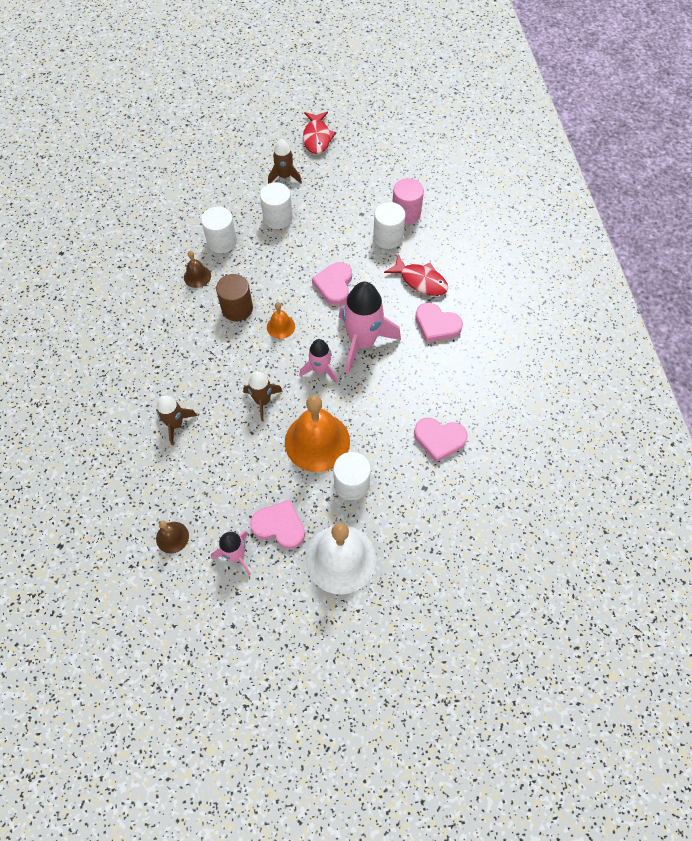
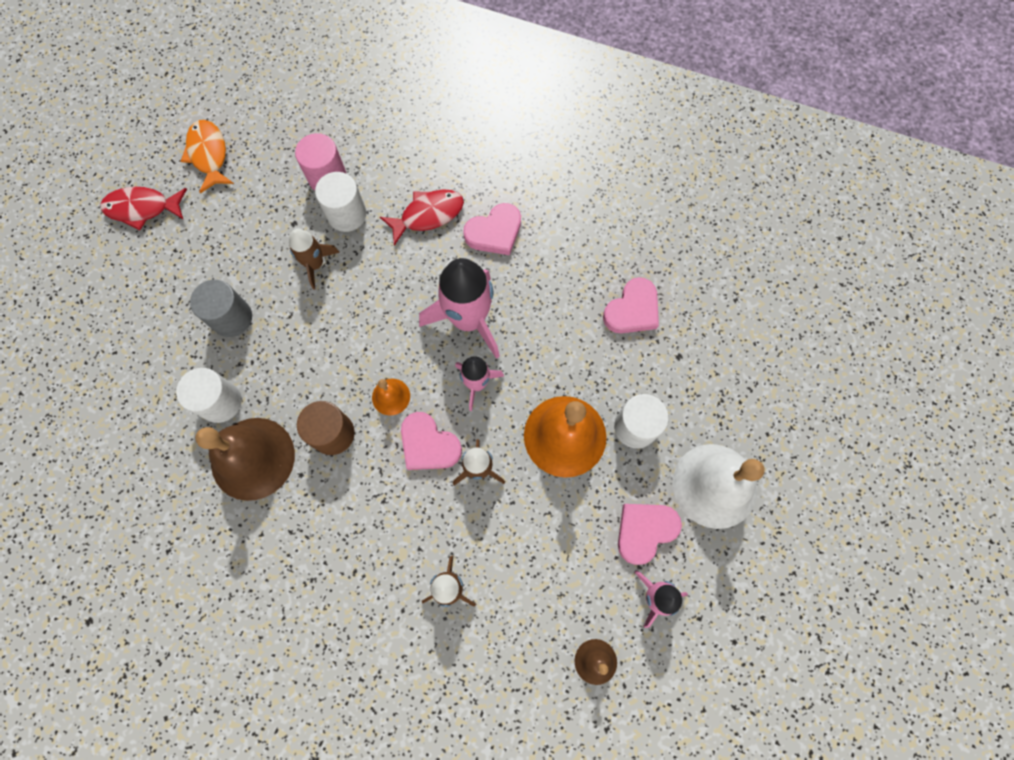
camera: 60 degrees left, 10 degrees up
brown bell [184,251,211,288] -> brown bell [195,418,295,501], size x2.12
white cylinder [260,182,293,229] -> grey cylinder [190,280,252,337]
brown rocket [268,139,302,184] -> brown rocket moved to [289,229,340,290]
red fish [303,112,336,154] -> red fish turned 150 degrees clockwise [100,187,187,230]
pink heart [312,262,352,305] -> pink heart moved to [401,412,462,470]
none -> orange fish [181,120,234,193]

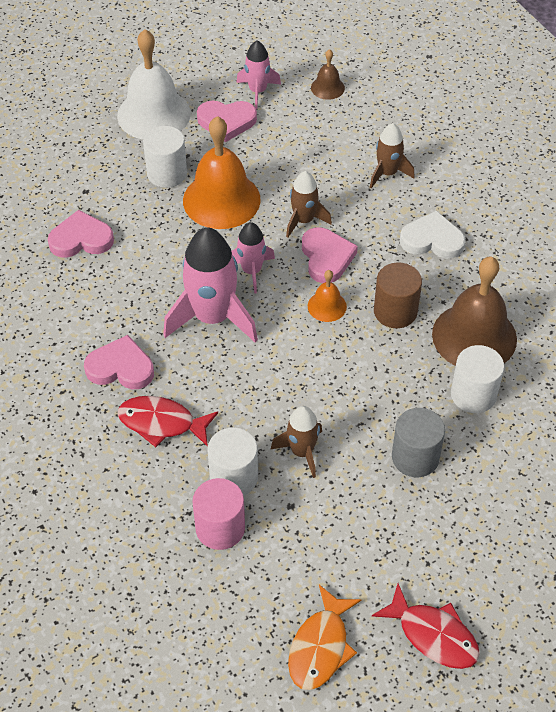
camera: 140 degrees left, 20 degrees down
none -> white heart [400,210,466,259]

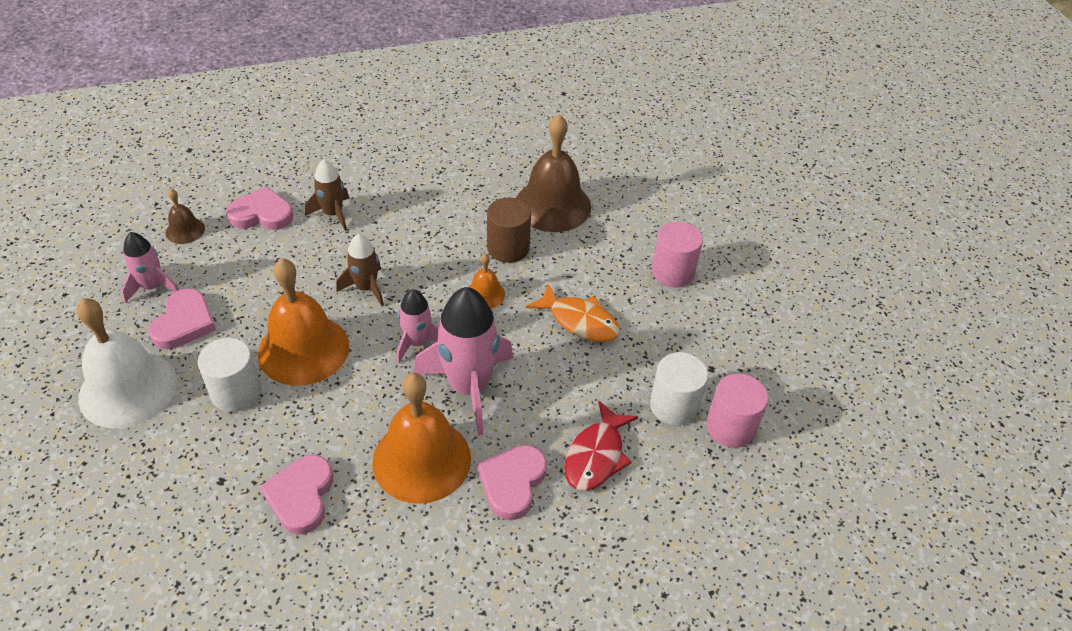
camera: 80 degrees left, 5 degrees down
brown rocket [271,406,322,478] -> none
orange fish [288,585,361,690] -> orange fish moved to [526,284,620,342]
pink heart [302,227,358,283] -> pink heart moved to [226,186,293,230]
red fish [372,583,480,669] -> none
grey cylinder [392,408,445,477] -> pink cylinder [652,222,703,287]
white heart [400,210,466,259] -> none
white cylinder [451,345,504,413] -> none
none -> orange bell [372,373,471,504]

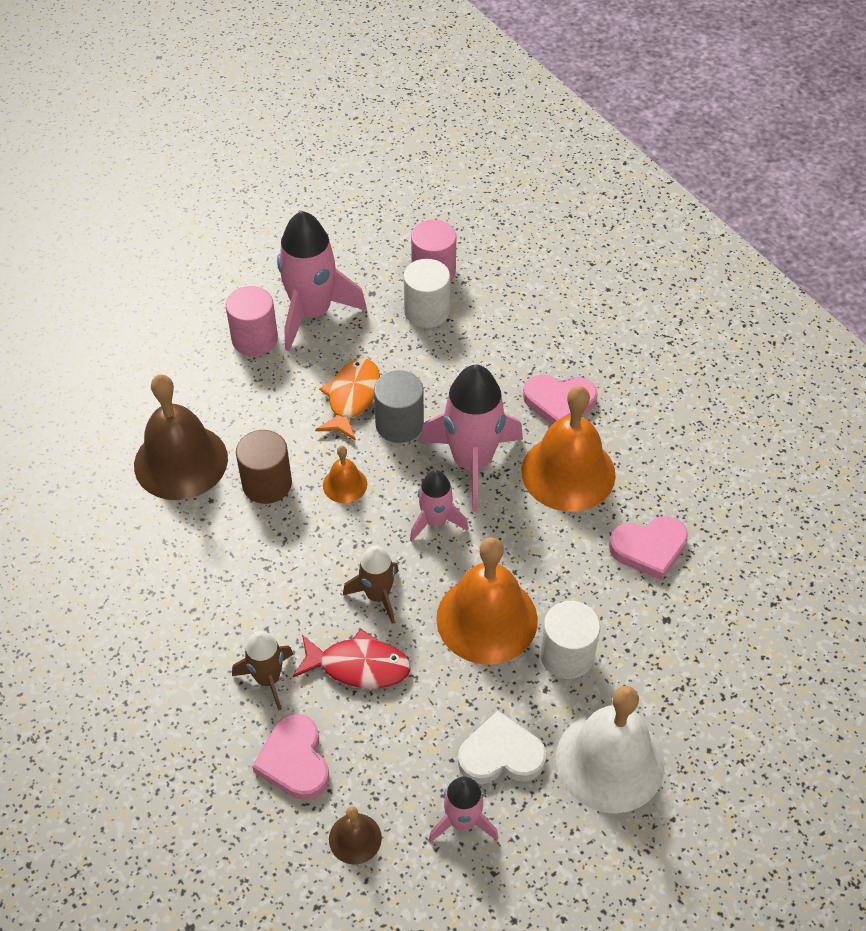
camera: 105 degrees left, 5 degrees up
pink heart [148,288,216,349] -> white heart [458,711,546,784]
red fish [564,400,638,491] -> red fish moved to [292,629,411,689]
none -> pink rocket [277,211,367,351]
none -> grey cylinder [374,371,424,443]

